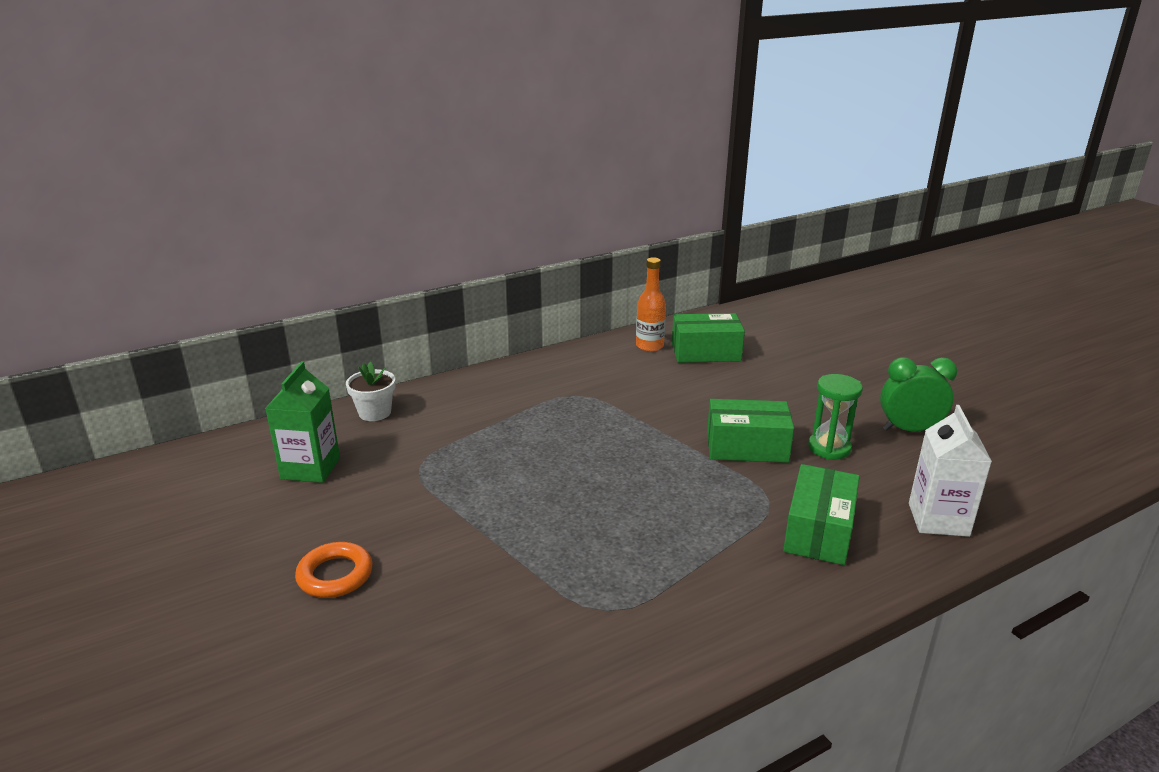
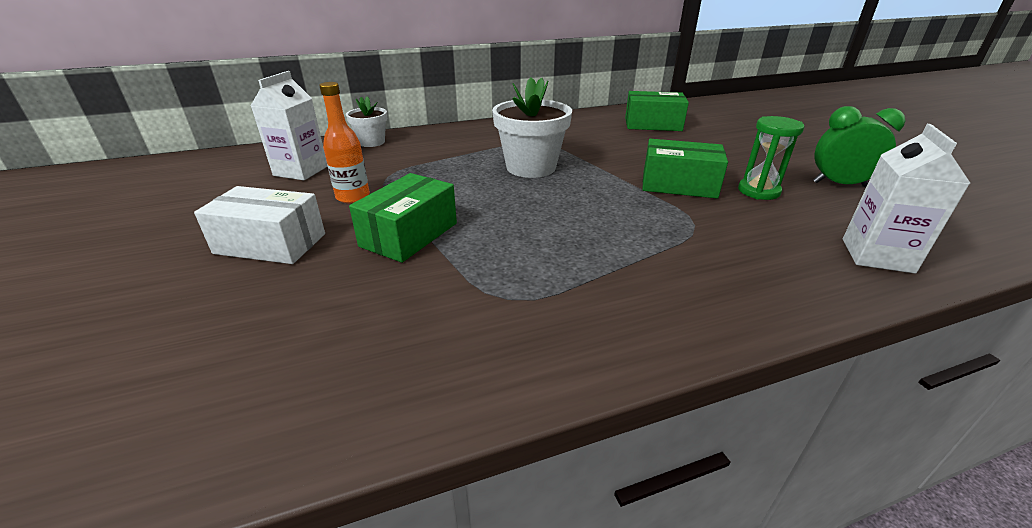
camera: 10 degrees right, 5 degrees up
green carton [265,361,340,483] -> white carton [251,71,327,180]
orange ring [295,542,373,598] -> white box [194,186,325,264]
orange bottle [636,257,666,352] -> orange bottle moved to [319,82,370,203]
green box [783,464,860,565] -> green box moved to [349,173,457,263]
none -> white flower pot [492,77,572,178]

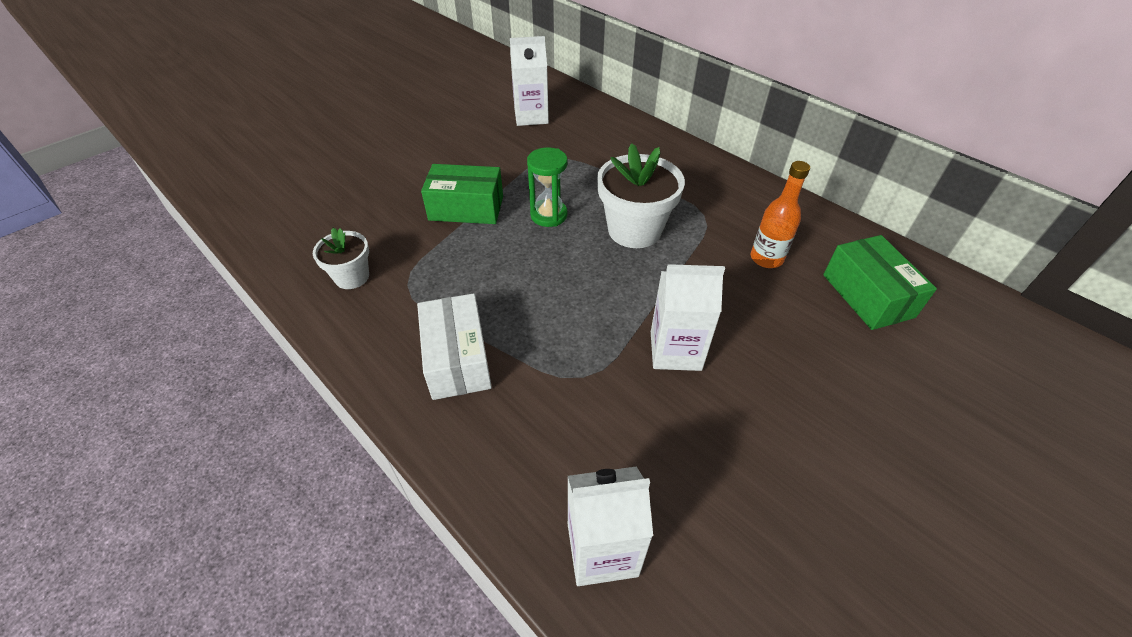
camera: 65 degrees right, 15 degrees up
white box [194,186,325,264] -> white box moved to [417,293,492,400]
orange bottle [319,82,370,203] -> orange bottle moved to [751,161,810,268]
white flower pot [346,97,387,147] -> white flower pot moved to [313,228,369,289]
green box [642,139,728,199] -> white carton [651,264,725,371]
green hourglass [738,116,804,200] -> green hourglass moved to [527,147,568,227]
green clock [813,106,905,187] -> none

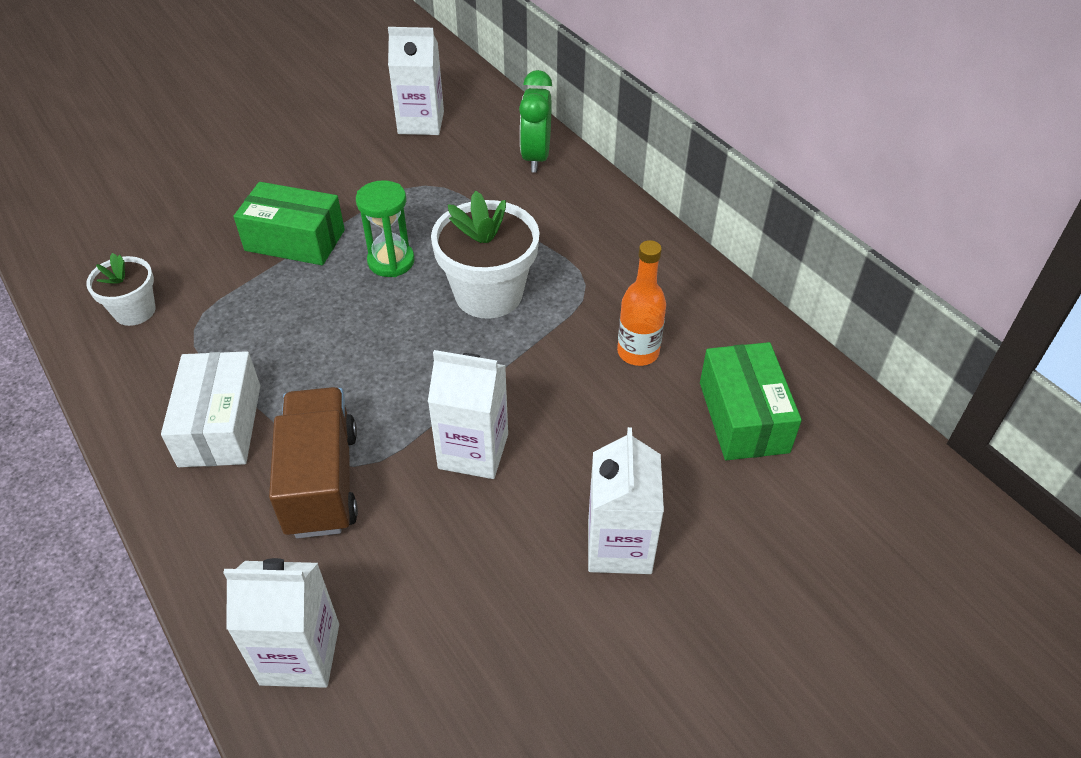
camera: 10 degrees right, 0 degrees up
none -> brown truck [269,387,358,538]
none -> green clock [519,70,552,173]
none -> white carton [588,427,664,574]

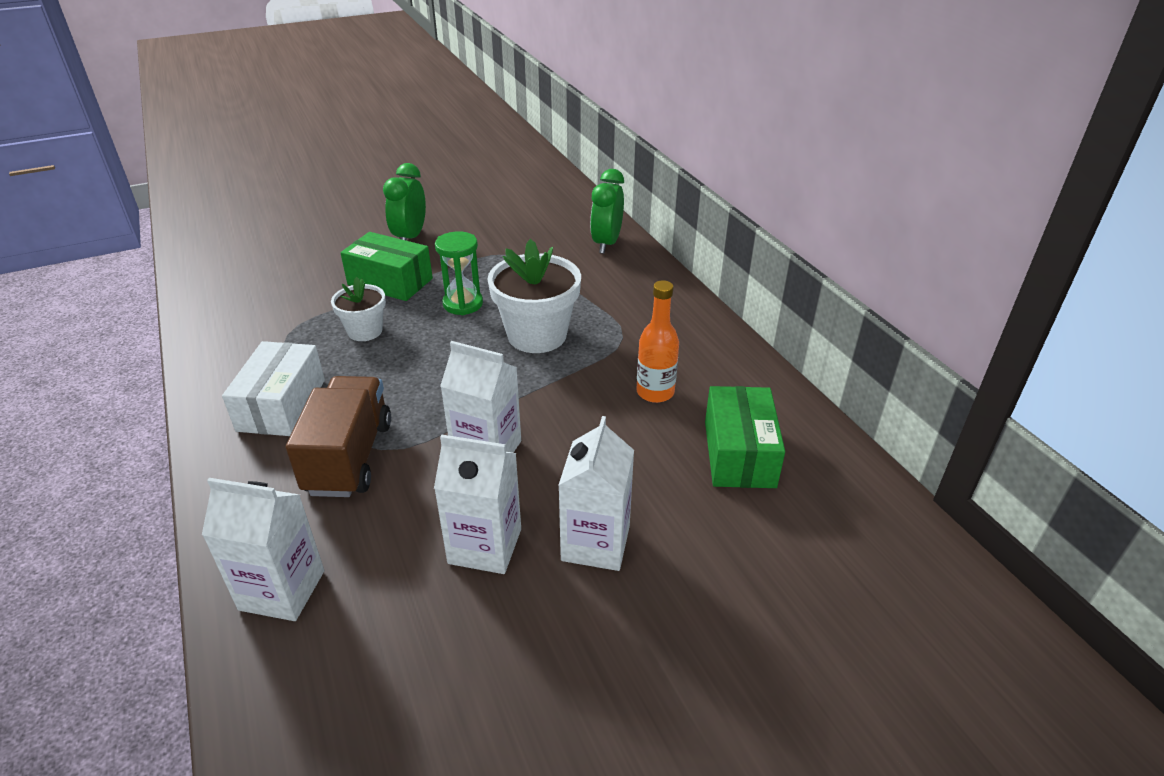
camera: 10 degrees right, 10 degrees down
white flower pot [86,253,155,326] -> white flower pot moved to [331,277,386,341]
white carton [388,27,444,135] -> white carton moved to [434,434,521,574]
none -> green clock [383,163,426,240]

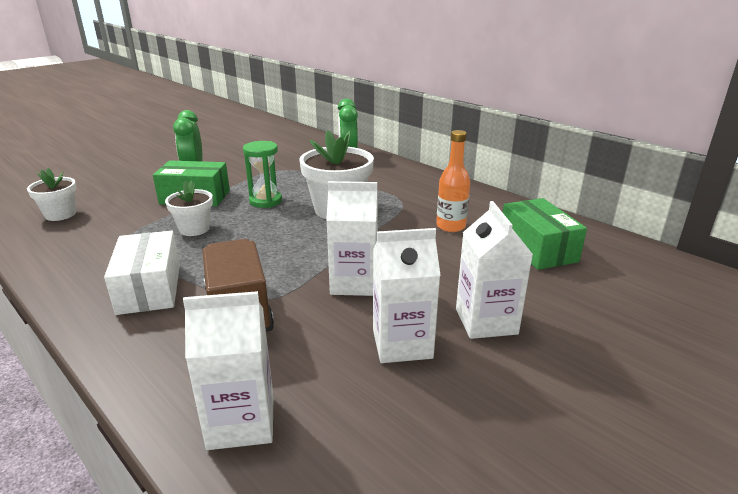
camera: 20 degrees left, 10 degrees down
none -> white flower pot [27,168,76,221]

